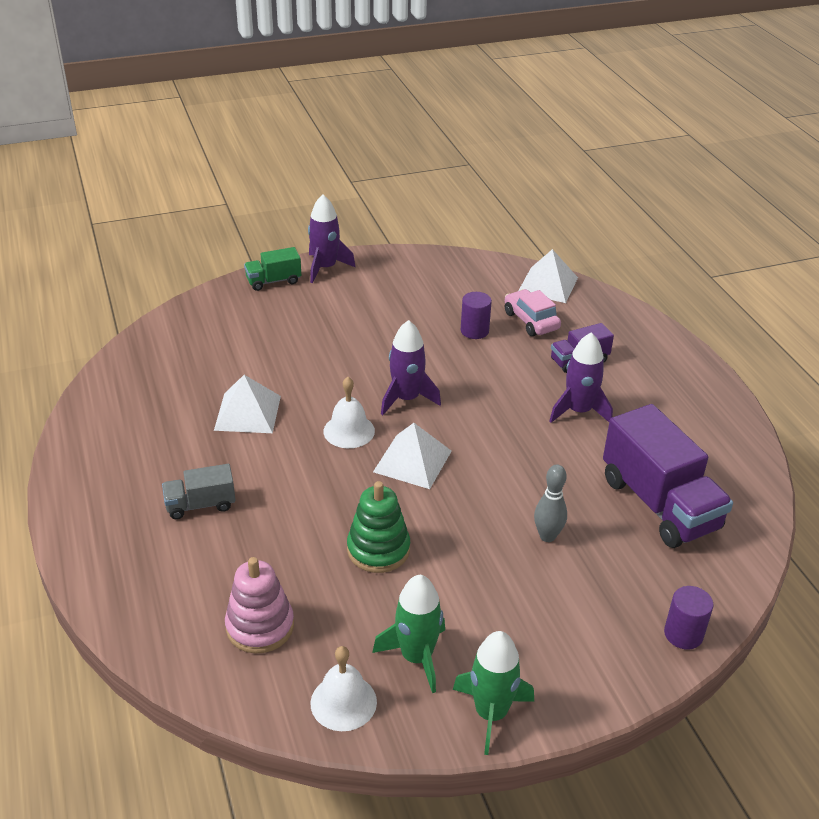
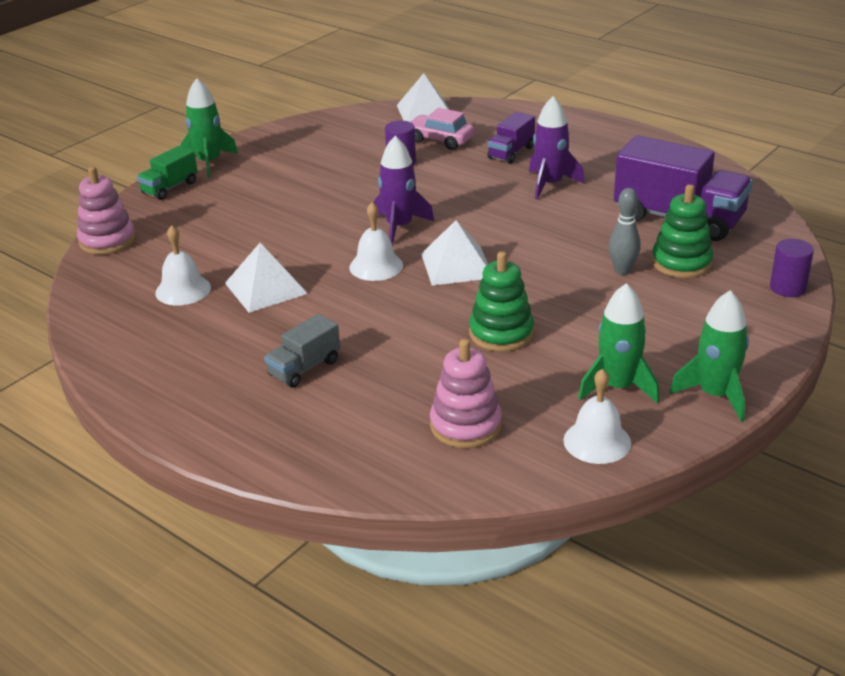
camera: 30 degrees left, 5 degrees down
purple rocket [308,195,356,283] -> green rocket [180,78,238,178]
none -> pink stacking toy [77,166,136,255]
none -> white bell [155,225,211,306]
none -> green stacking toy [652,184,713,278]

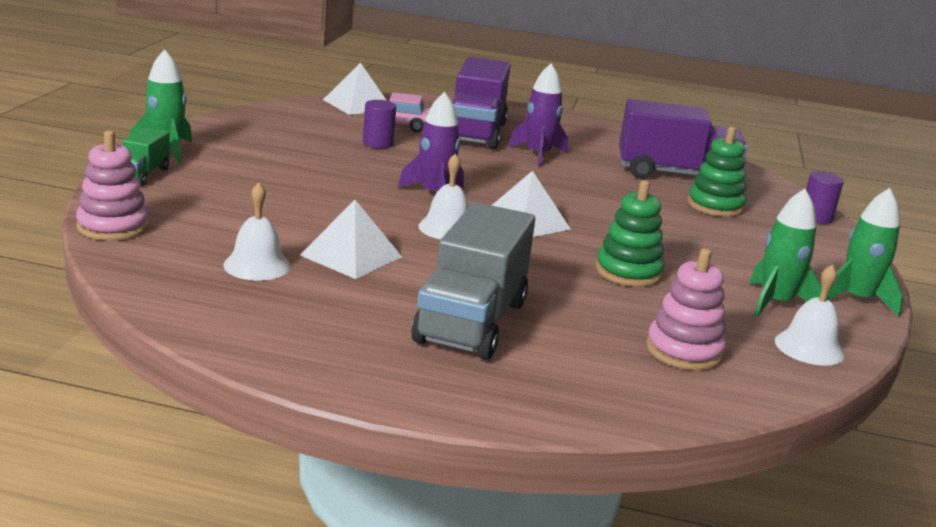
camera: 30 degrees left, 10 degrees down
grey truck [264,314,340,388] -> grey truck [411,202,535,360], size x1.98
purple truck [487,112,535,164] -> purple truck [452,57,510,149], size x1.98
grey bowling pin [609,188,641,275] -> none

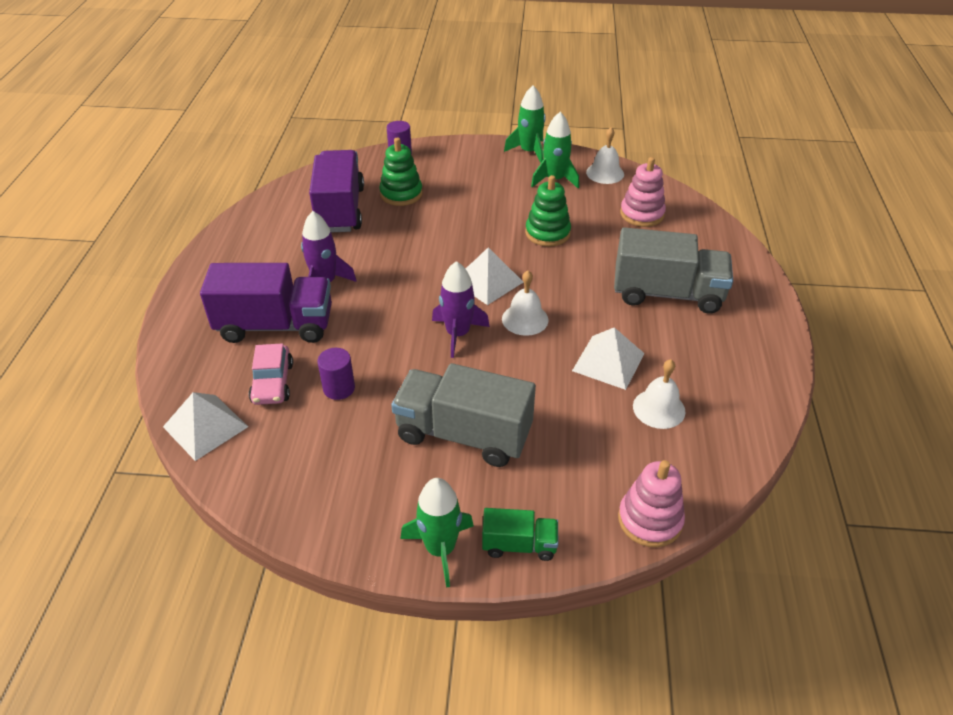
camera: 95 degrees left, 20 degrees up
none -> grey truck [391,363,536,467]

